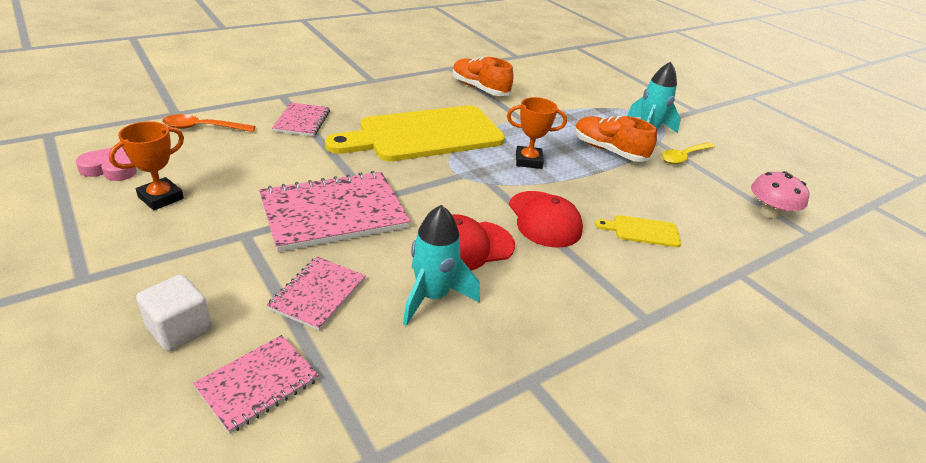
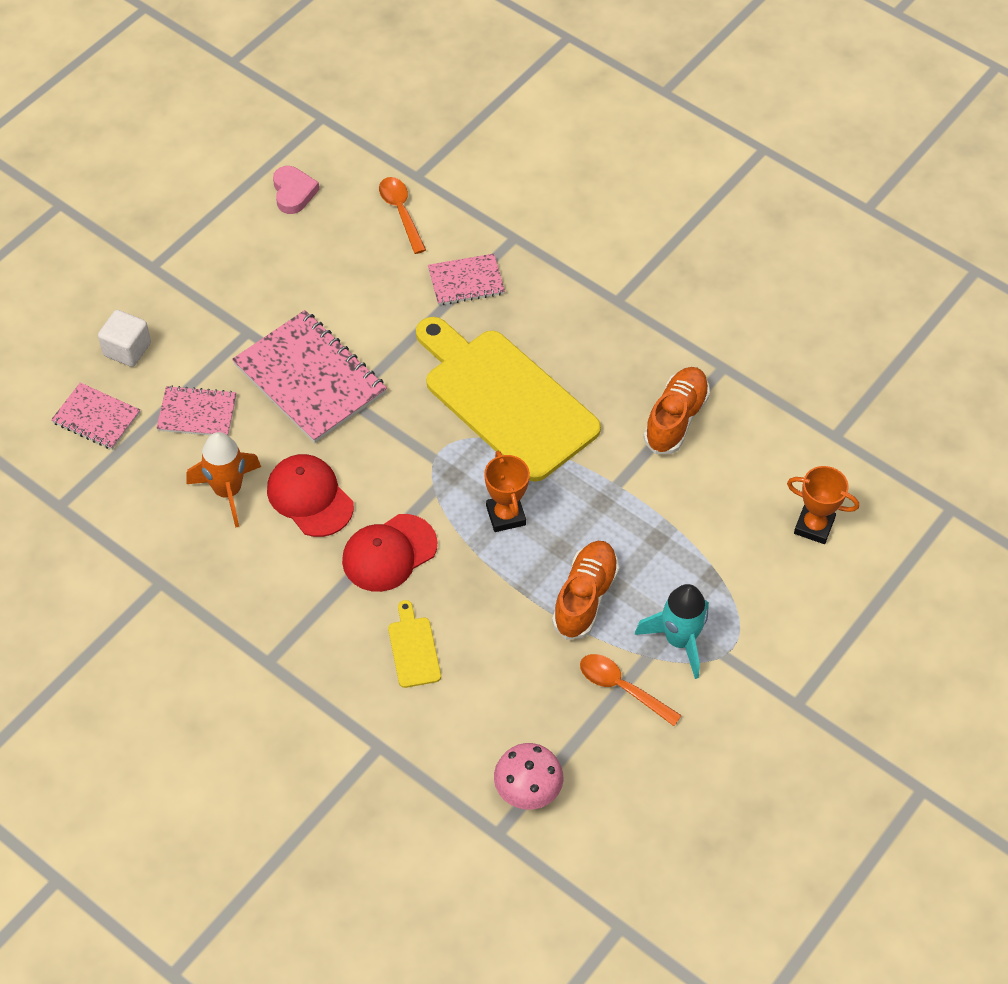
camera: 75 degrees right, 20 degrees up
orange trophy [109,121,184,210] -> orange trophy moved to [787,466,859,544]
turquoise rocket [403,205,480,326] -> orange rocket [186,432,261,528]
yellow spoon [661,142,715,164] -> orange spoon [580,654,682,726]

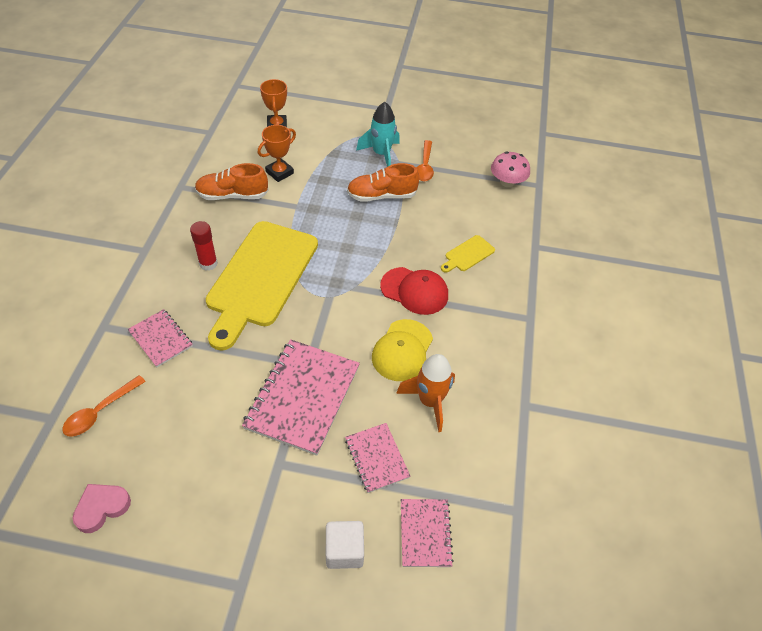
camera: 120 degrees left, 5 degrees down
red cap [267,454,354,537] -> yellow cap [372,319,433,381]
orange trophy [484,451,530,532] -> orange trophy moved to [258,125,296,182]
none -> red glue stick [190,221,218,271]

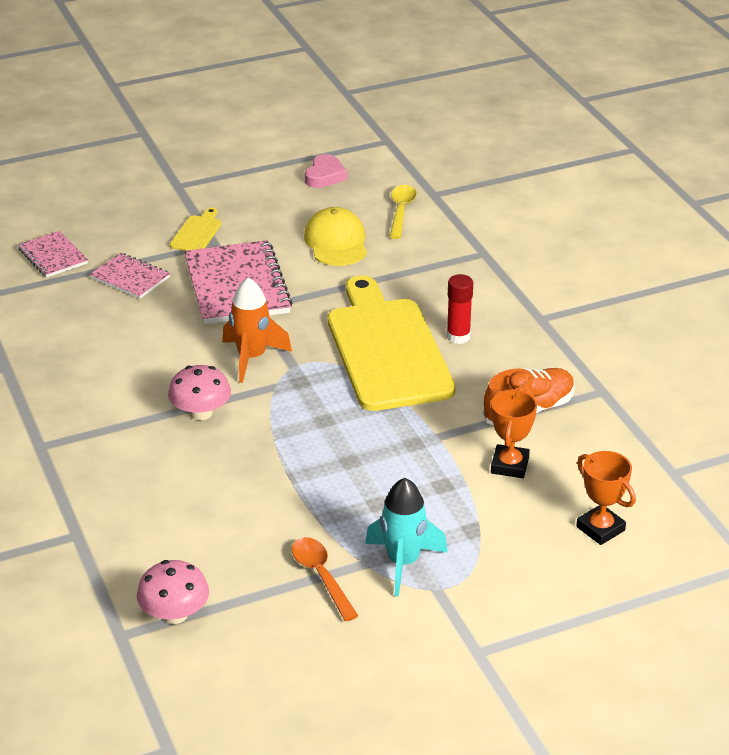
camera: 150 degrees right, 15 degrees down
orange spoon [62,375,146,437] -> yellow spoon [390,185,417,239]
pink notebook [128,309,193,367] -> none
white cube [326,521,364,569] -> none
orange shoe [347,163,419,202] -> none
yellow cap [372,319,433,381] -> yellow cap moved to [304,207,367,266]
red cap [380,267,448,315] -> pink mushroom [168,365,231,420]
orange rocket [396,354,455,432] -> orange rocket moved to [222,278,292,383]
yellow cutting board [441,235,495,273] -> yellow cutting board moved to [170,208,221,251]

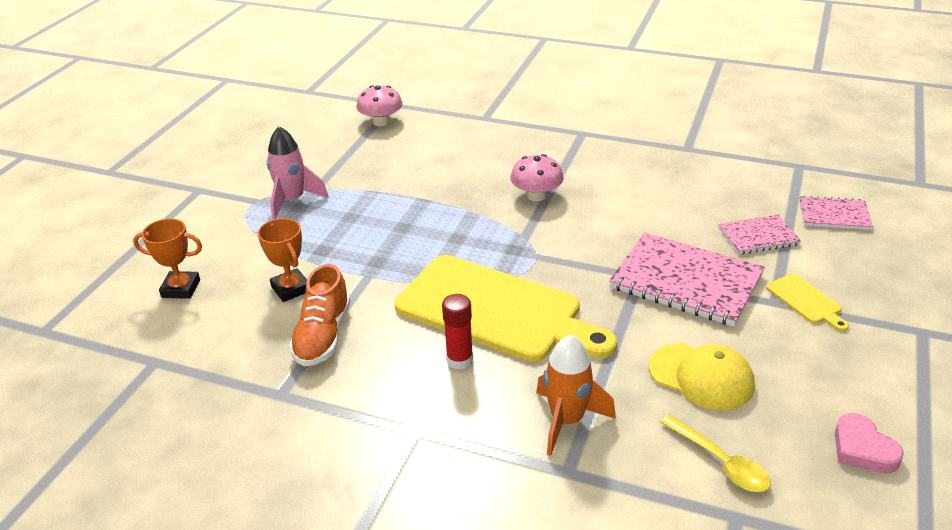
camera: 135 degrees right, 0 degrees up
orange rocket [222,278,292,383] -> orange rocket moved to [536,335,616,456]
orange spoon [292,537,358,621] -> none
turquoise rocket [365,478,448,597] -> pink rocket [267,126,329,220]

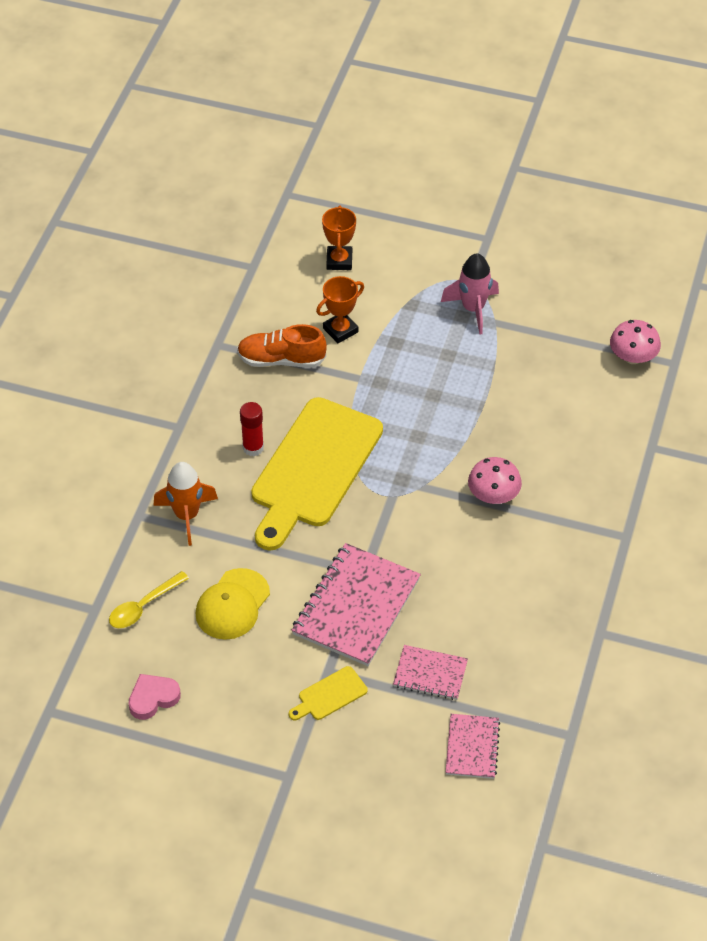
camera: 85 degrees right, 15 degrees up
pink notebook [718,215,801,255] -> pink notebook turned 60 degrees counterclockwise [393,645,468,700]

